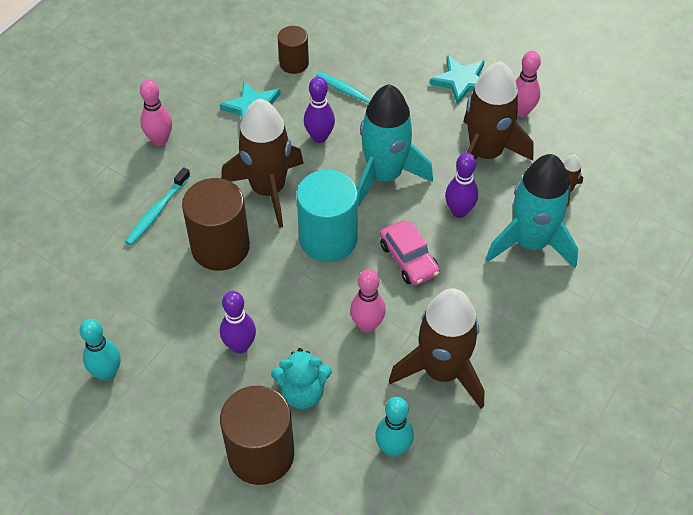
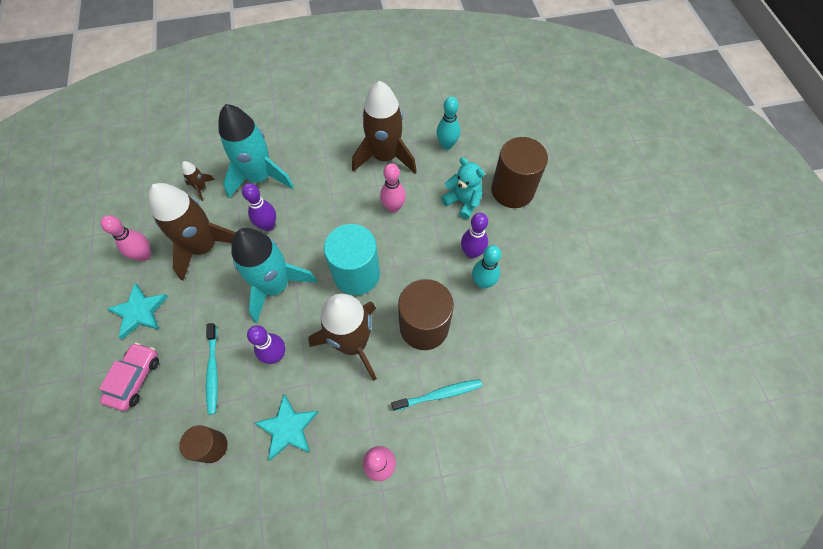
camera: 135 degrees left, 10 degrees up
turquoise bowling pin [80,319,120,381] -> turquoise bowling pin moved to [472,245,501,289]
pink car [380,220,440,285] -> pink car moved to [99,343,159,411]

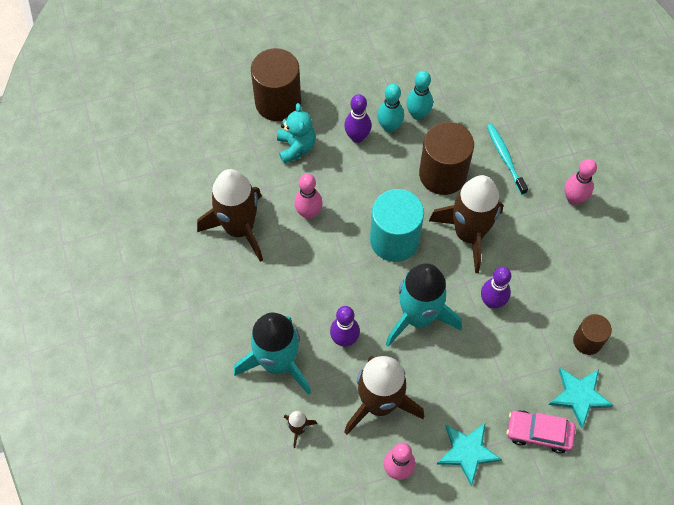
camera: 95 degrees left, 0 degrees up
turquoise toothbrush [206,323,218,415] -> none
turquoise star [254,394,319,461] -> turquoise star moved to [549,368,614,429]
turquoise bowling pin [436,96,460,150] -> turquoise bowling pin moved to [406,71,433,120]
turquoise teddy bear [441,158,485,219] -> turquoise teddy bear turned 135 degrees clockwise [277,103,315,164]

